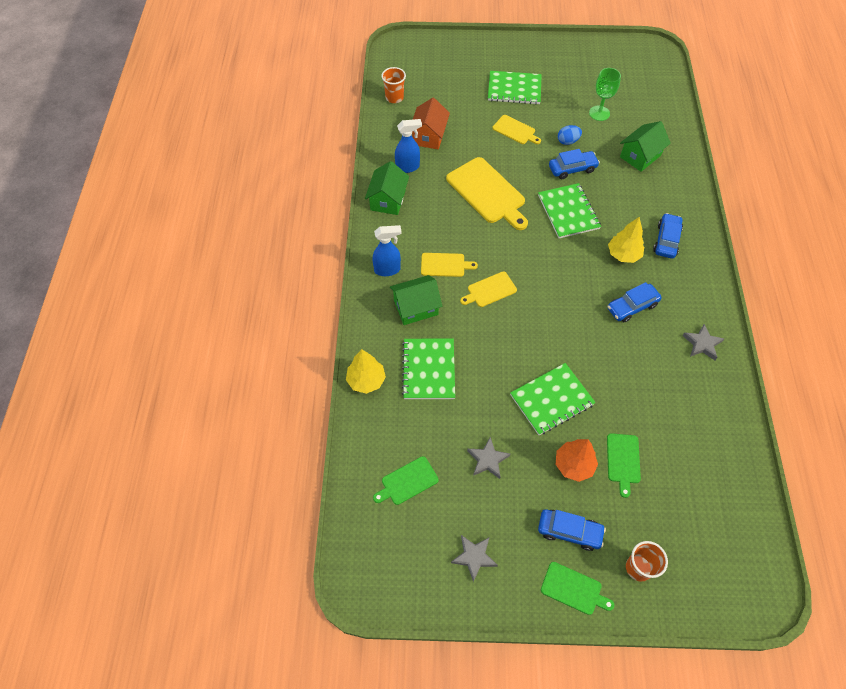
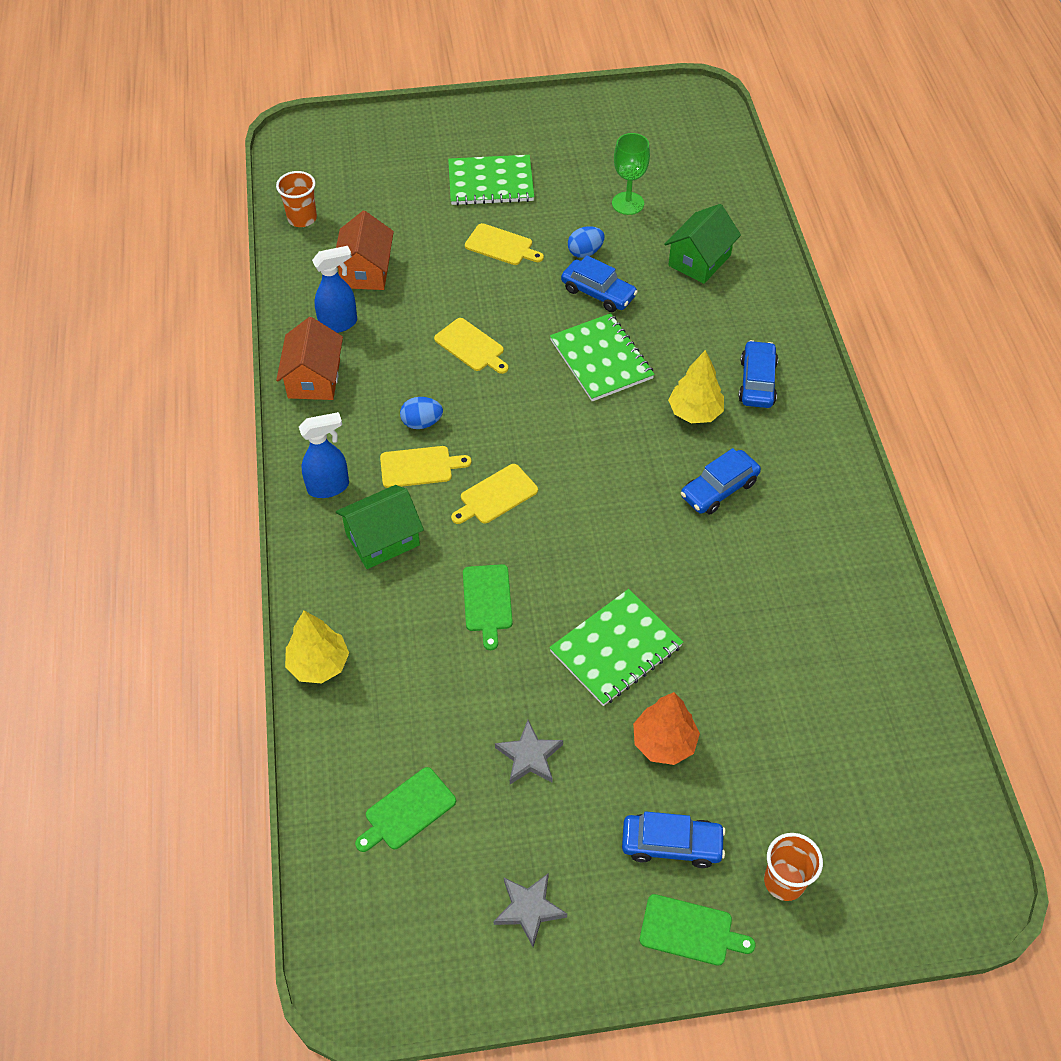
camera: 10 degrees left, 5 degrees down
green house [365,161,409,215] -> orange house [276,317,343,400]
green notebook [402,339,455,399] -> none
yellow cutting board [446,157,528,230] -> yellow cutting board [434,318,508,374], size x0.54
blue car [549,149,600,179] -> blue car turned 60 degrees clockwise [561,255,638,312]
green cutting board [607,433,641,498] -> green cutting board moved to [463,564,513,650]
grey star [683,324,724,360] -> none
none -> blue egg [400,397,443,429]

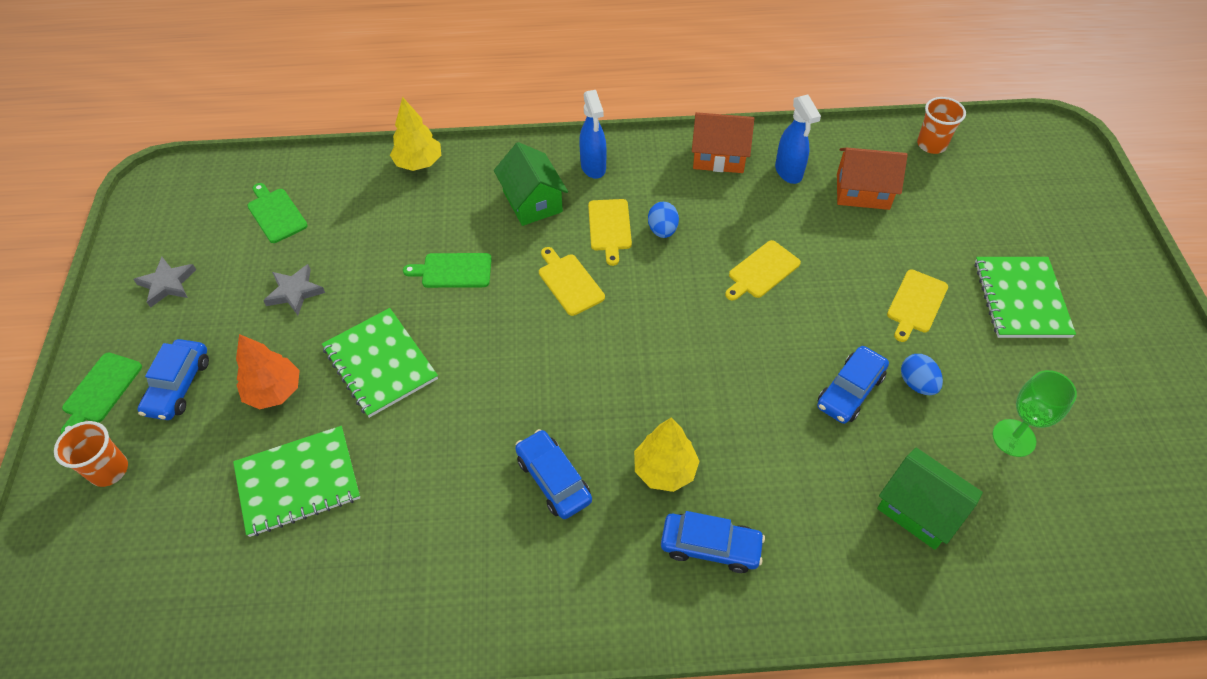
camera: 95 degrees right, 0 degrees up
green notebook [550,313,655,401] -> green notebook moved to [233,426,360,537]

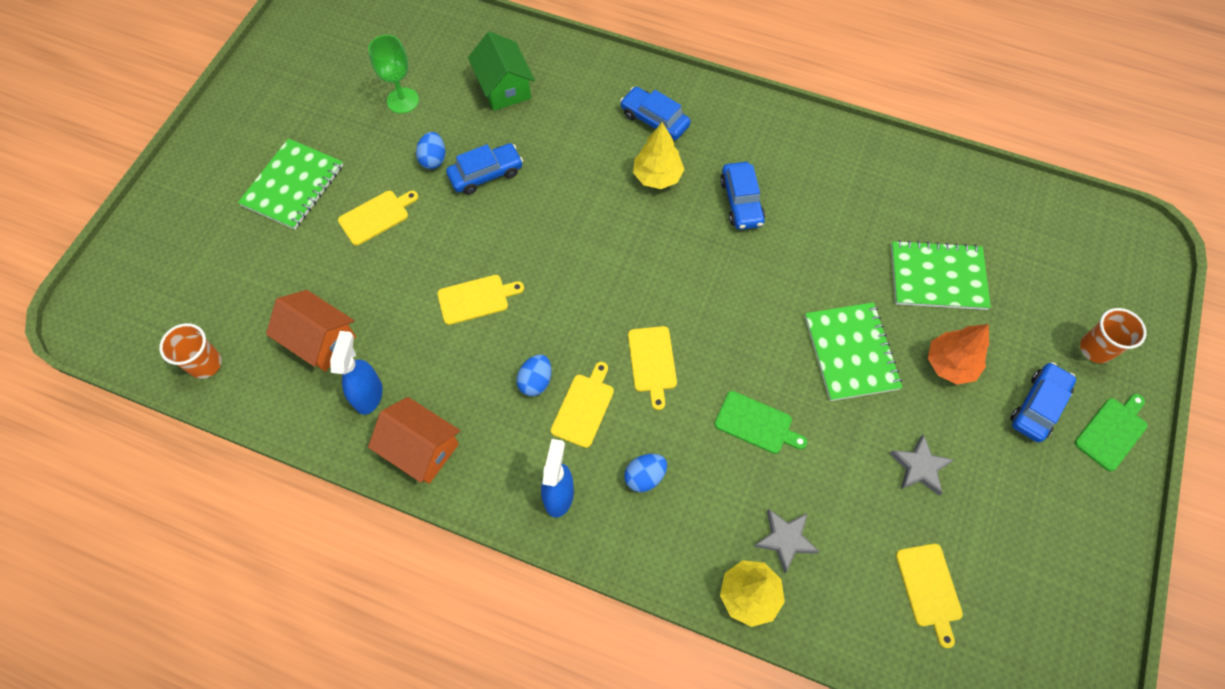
camera: 155 degrees left, 10 degrees up
grey star [133,257,196,308] -> grey star moved to [754,509,819,573]
green cutting board [247,183,308,243] -> yellow cutting board [896,544,963,648]
green house [494,142,568,226] -> blue egg [624,454,667,492]

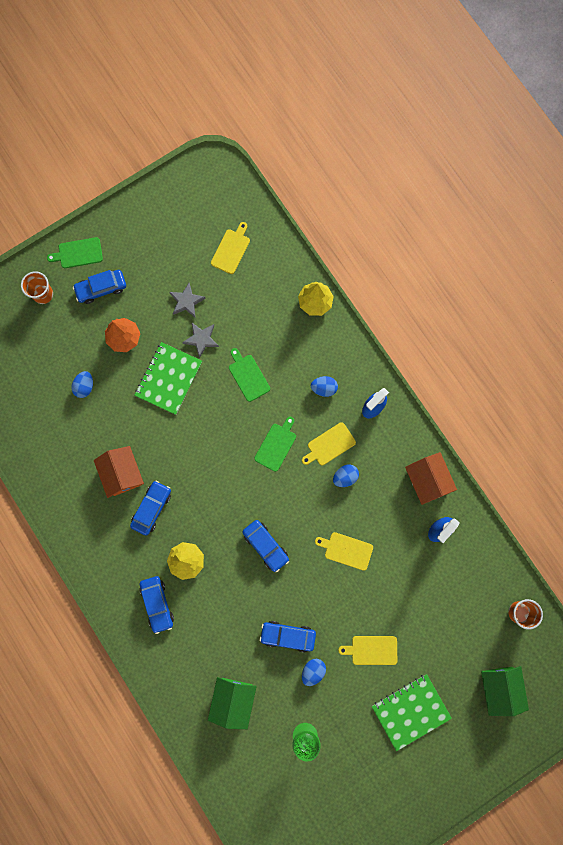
camera: 145 degrees left, 15 degrees up
orange house [266,290,356,372] -> orange house moved to [94,446,144,498]
yellow cutting board [628,326,677,410] -> green cutting board [254,416,296,472]
grey star [754,509,819,573] -> grey star moved to [182,323,219,358]
green notebook [891,240,991,310] -> blue egg [71,371,93,398]
none -> blue car [242,520,289,572]
none -> green house [481,666,529,716]

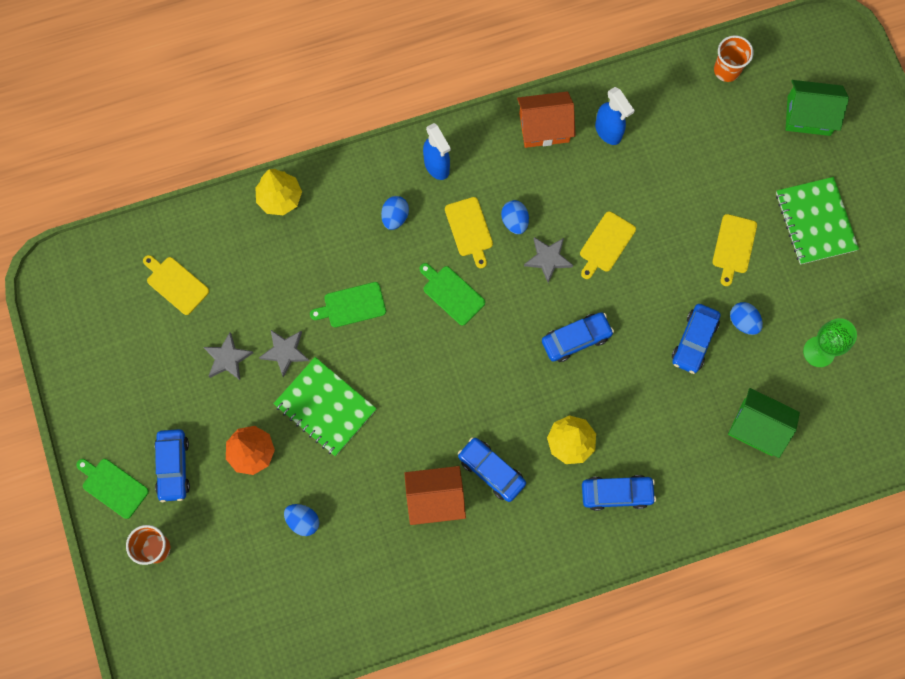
camera: 75 degrees left, 5 degrees down
green cutting board [47,237,103,268] -> green cutting board turned 120 degrees clockwise [76,459,149,519]
none -> grey star [524,237,573,283]

